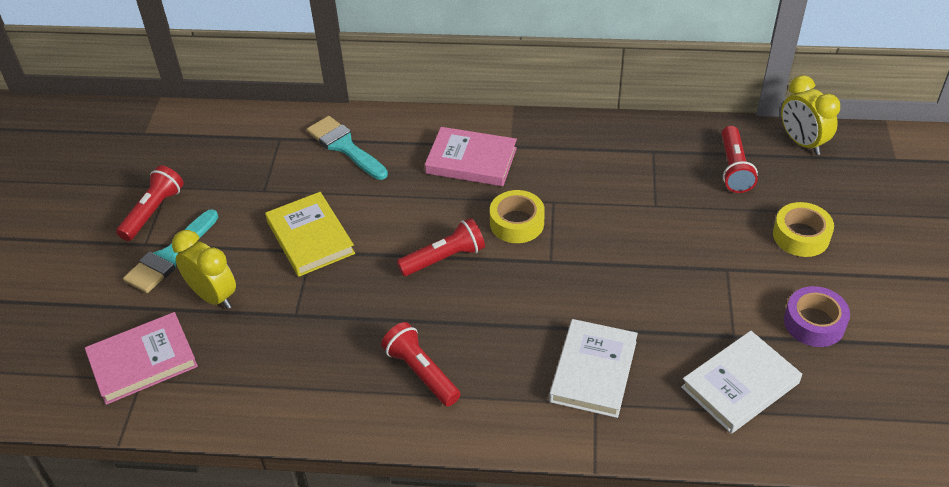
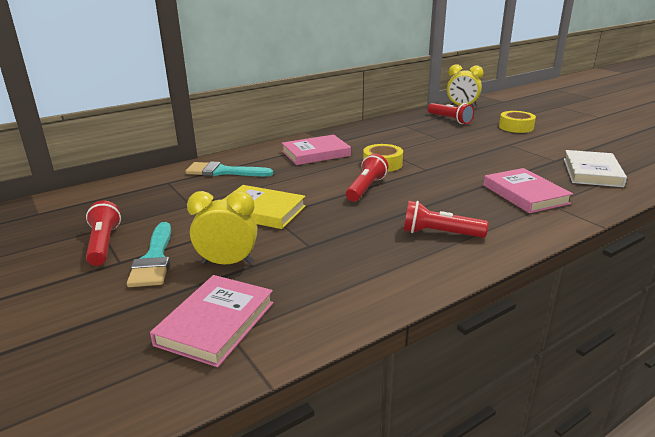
camera: 40 degrees left, 20 degrees down
white book [549,319,638,418] -> pink book [483,168,573,213]
purple tape [784,286,850,347] -> none

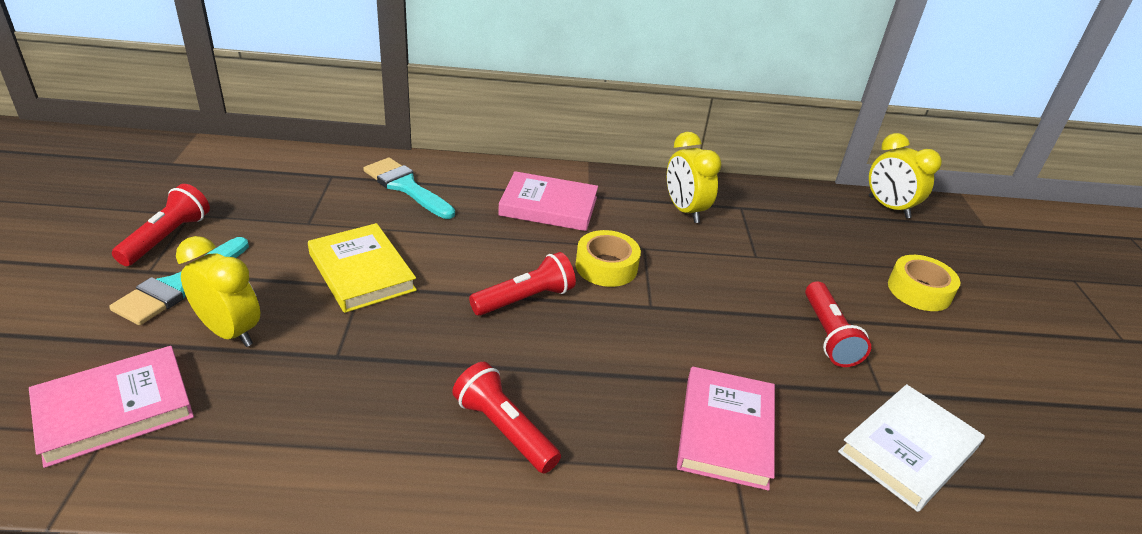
camera: 30 degrees right, 10 degrees up
red flashlight [428,103,474,124] -> red flashlight moved to [805,281,871,367]
none -> yellow clock [667,132,721,223]

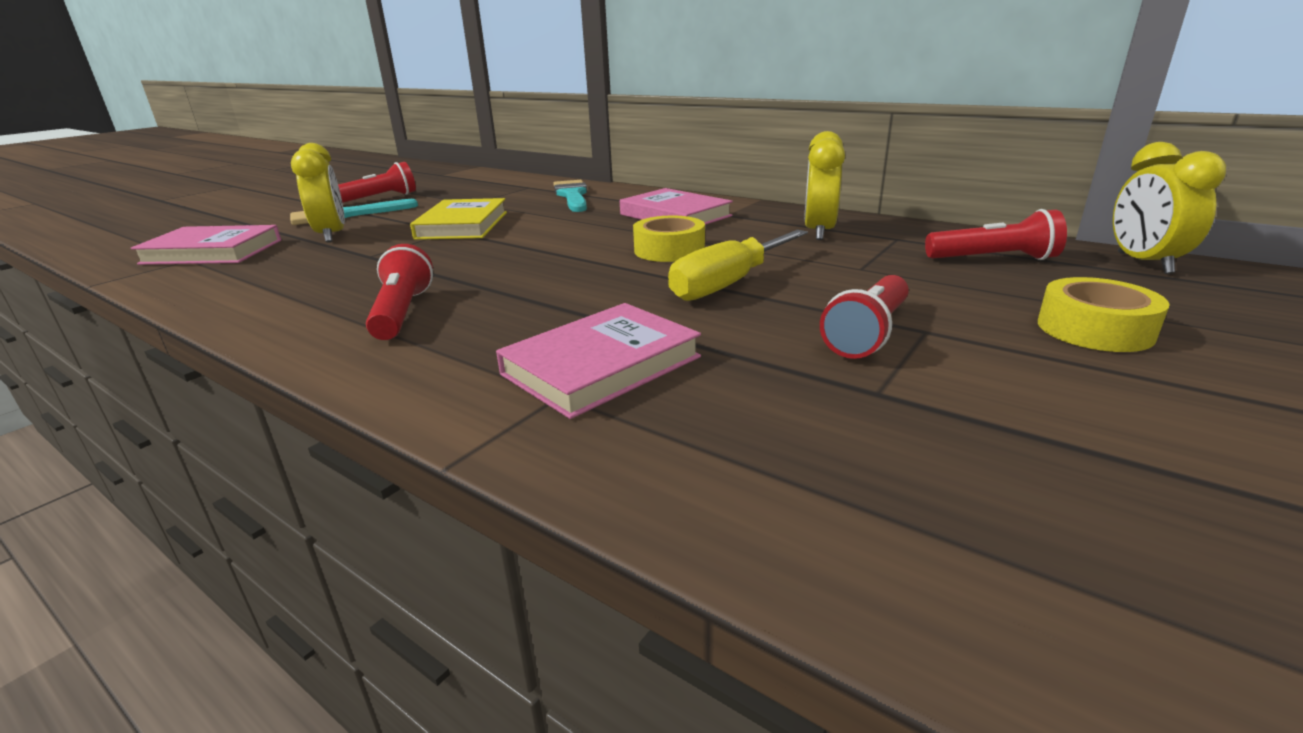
camera: 40 degrees right, 10 degrees down
red flashlight [469,252,576,316] -> red flashlight moved to [925,209,1067,260]
white book [838,384,985,512] -> none
none -> yellow screwdriver [668,230,808,301]

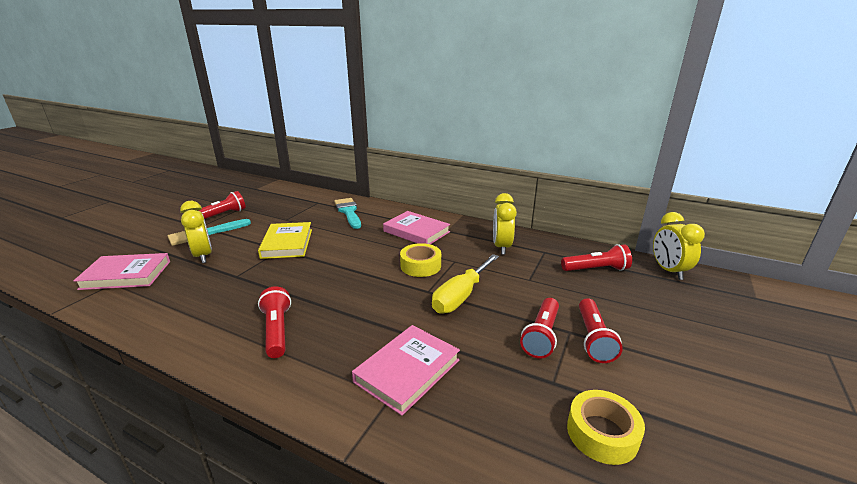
camera: 10 degrees left, 0 degrees up
yellow tape [1038,277,1170,352] -> yellow tape moved to [567,390,645,465]
none -> red flashlight [579,298,623,363]

